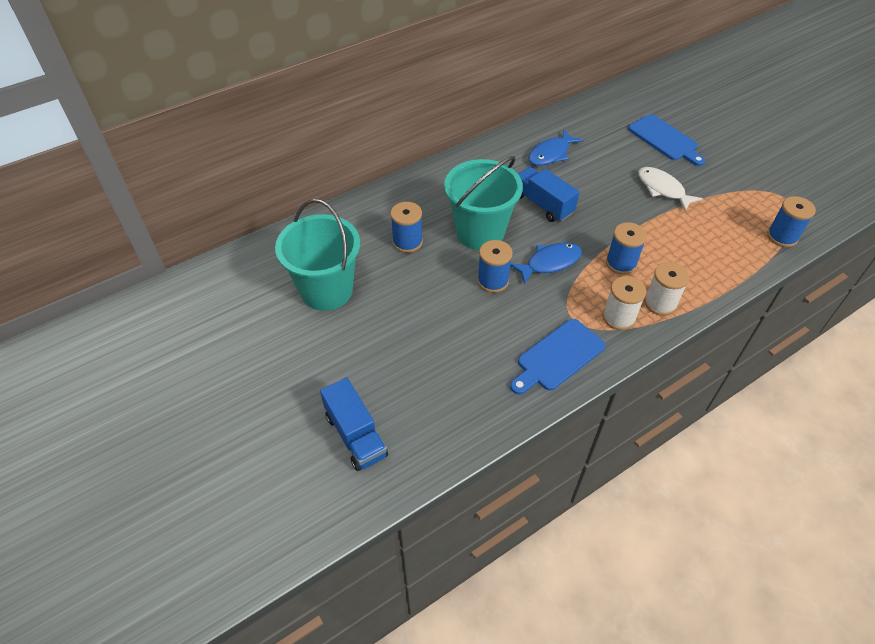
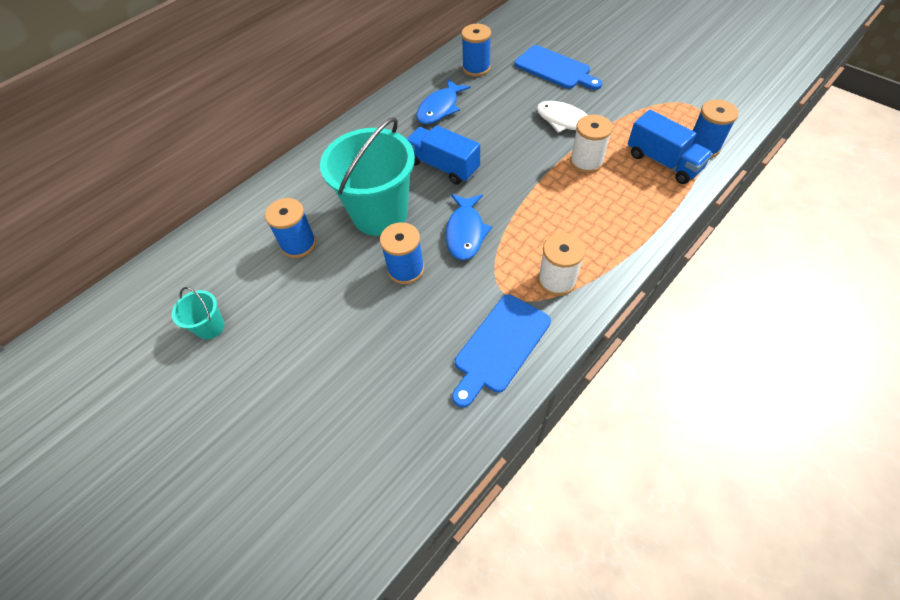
camera: 10 degrees left, 5 degrees up
turquoise bucket [275,199,360,311] -> turquoise bucket [172,287,225,339], size x0.44
blue truck [320,378,388,471] -> blue truck moved to [628,110,713,184]
blue fish [510,243,582,285] -> blue fish turned 135 degrees clockwise [446,194,492,260]
blue spool [606,222,647,275] -> blue spool moved to [461,24,491,77]
white spool [644,262,690,316] -> white spool moved to [570,115,613,173]

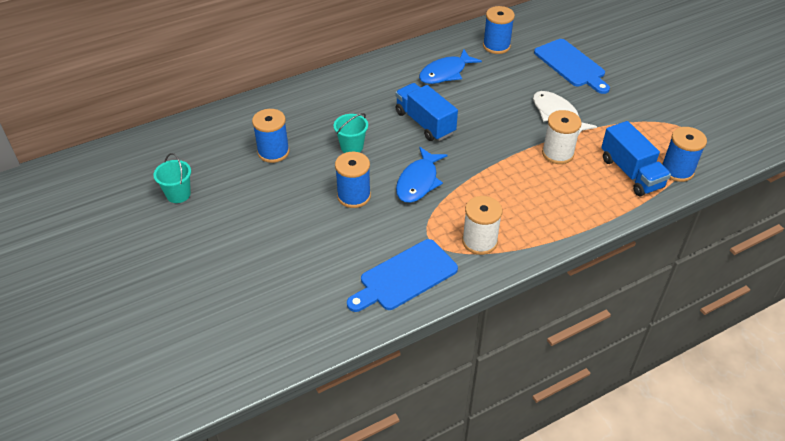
camera: 15 degrees right, 10 degrees down
turquoise bucket [320,117,415,236] -> turquoise bucket [334,113,368,153], size x0.44

